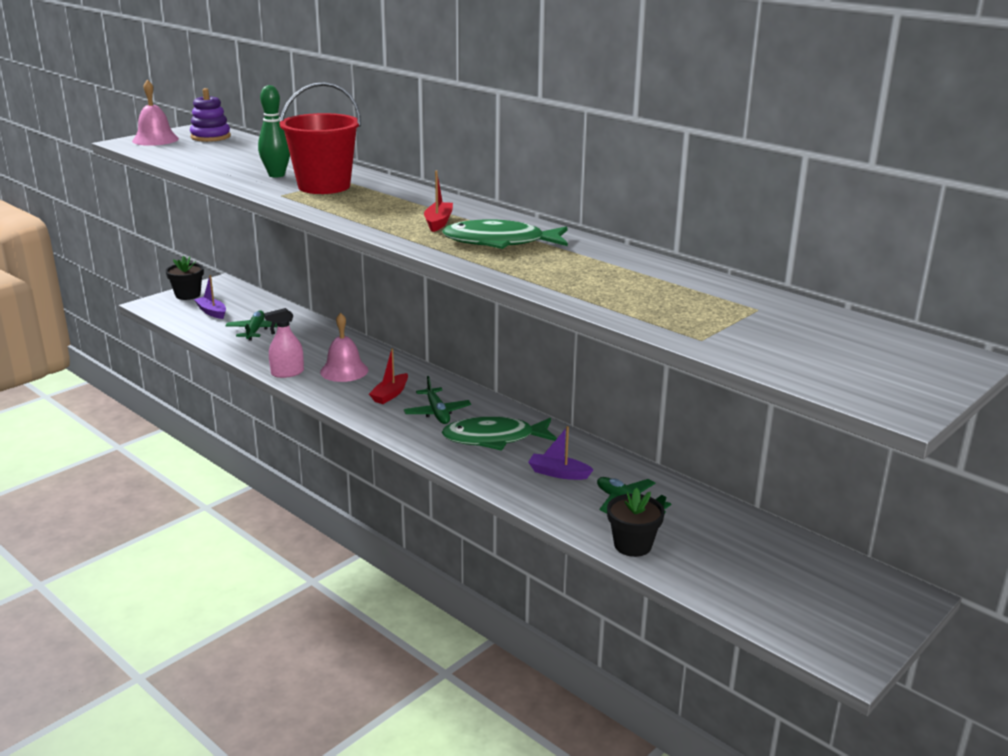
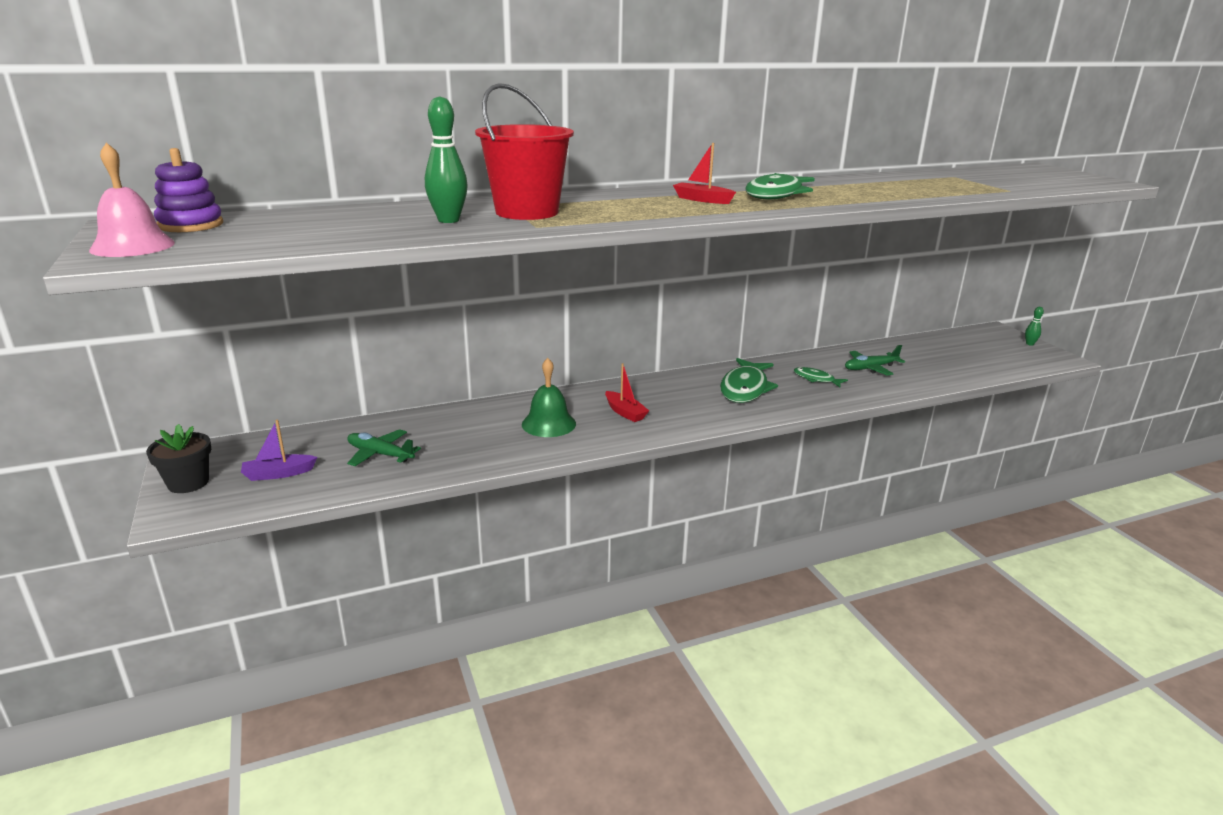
camera: 65 degrees left, 0 degrees up
pink spray bottle [264,308,304,378] -> none
pink bell [320,313,368,382] -> green bell [522,358,576,437]
green plane [404,376,471,424] -> none
purple boat [528,426,594,480] -> green fish [794,367,848,387]
black flower pot [607,488,665,557] -> none
none -> green bowling pin [1025,307,1044,346]

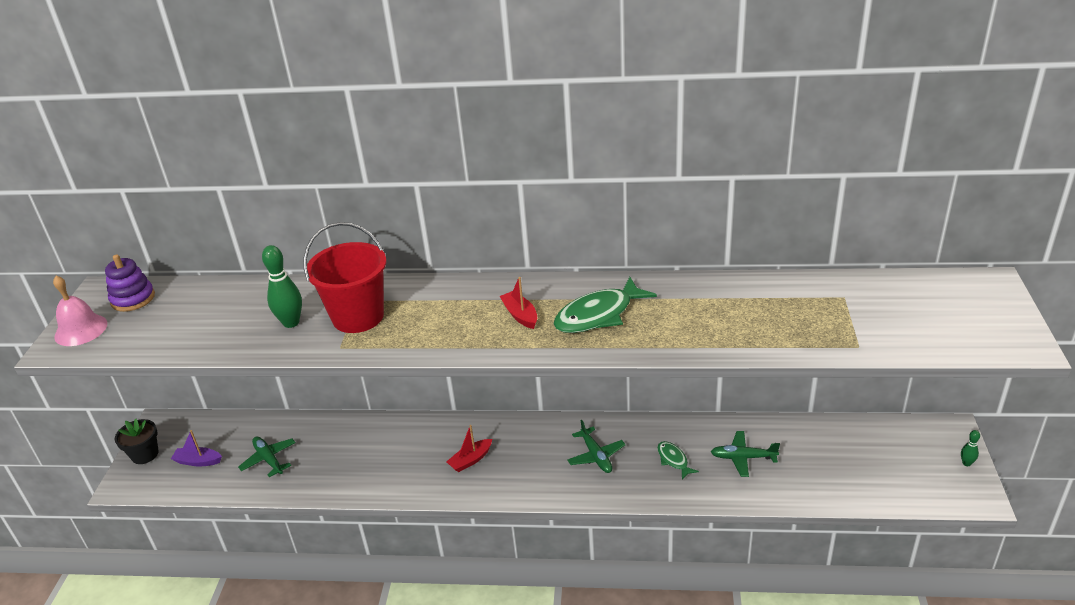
camera: 30 degrees right, 10 degrees up
green bell [522,358,576,437] -> none
red boat [605,363,649,422] -> red boat turned 60 degrees clockwise [446,425,492,472]
green fish [720,358,778,403] -> green plane [567,420,625,473]

